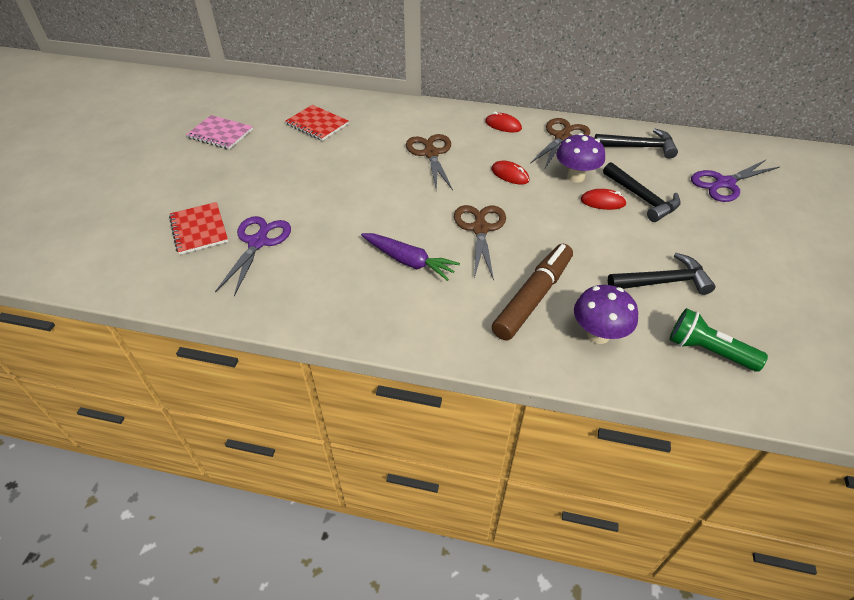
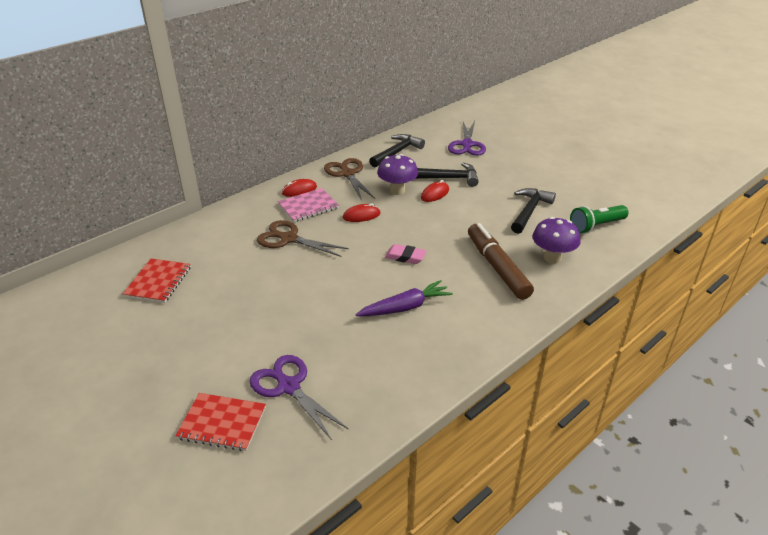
camera: 55 degrees left, 10 degrees down
pink notebook [186,115,253,150] -> pink notebook moved to [278,188,339,222]
red notebook [285,105,349,141] -> red notebook turned 60 degrees counterclockwise [123,258,191,303]
brown scissors [454,205,506,281] -> pink eraser [385,244,426,264]

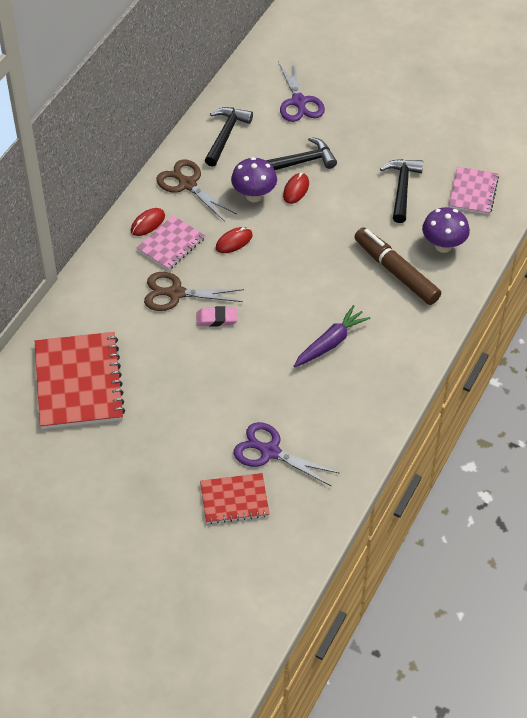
camera: 20 degrees left, 15 degrees up
red notebook [123,258,191,303] -> red notebook [35,332,125,429], size x1.77
pink eraser [385,244,426,264] -> pink eraser moved to [197,306,238,327]
green flashlight [570,205,629,233] -> pink notebook [448,166,499,215]

